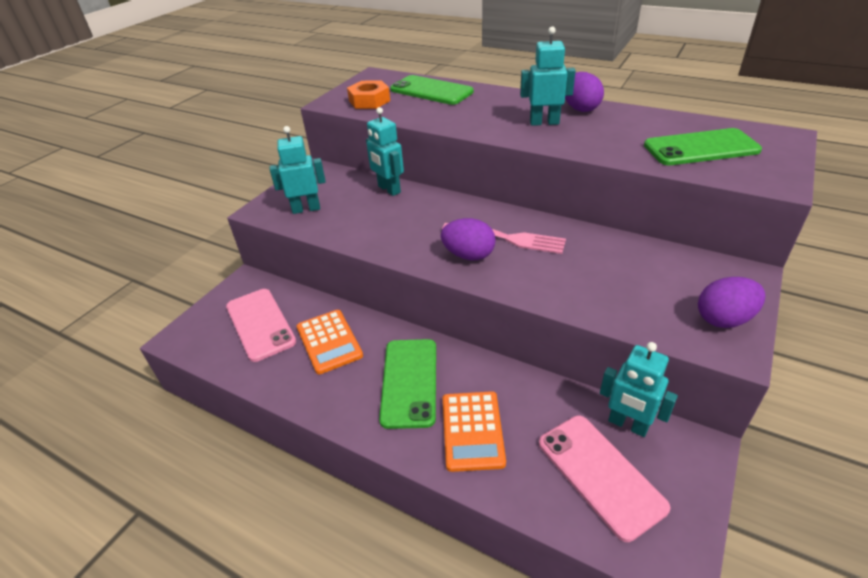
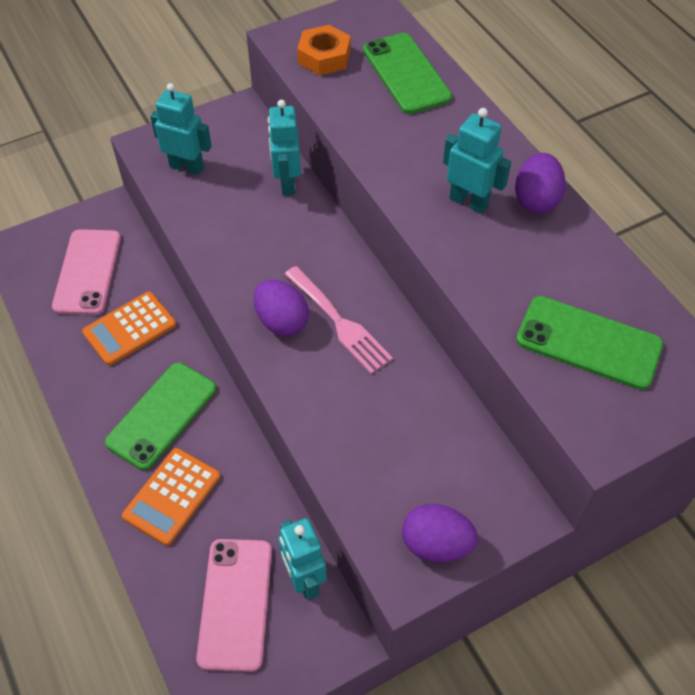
camera: 30 degrees right, 15 degrees up
orange calculator [297,310,363,374] -> orange calculator turned 45 degrees clockwise [82,291,176,366]

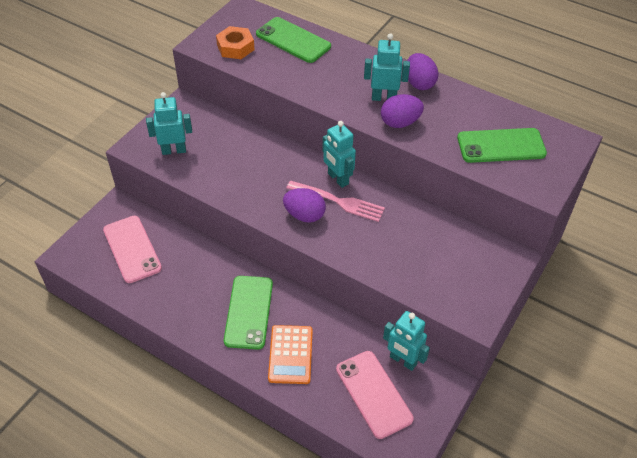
camera: 30 degrees left, 5 degrees down
orange calculator [82,291,176,366] -> none
turquoise robot [268,100,301,196] -> turquoise robot moved to [322,121,356,188]
purple egg [402,504,478,562] -> purple egg moved to [381,94,424,128]

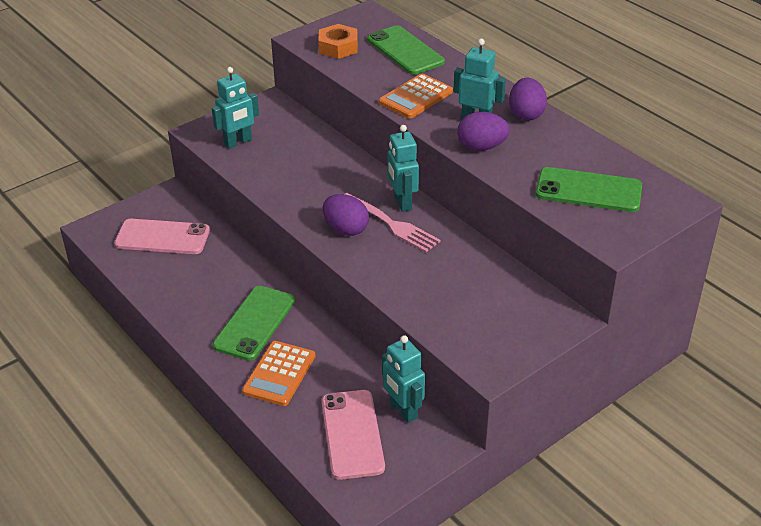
camera: 20 degrees right, 10 degrees down
pink phone [103,216,162,283] -> pink phone turned 75 degrees counterclockwise [114,219,210,254]
turquoise robot [146,92,192,155] -> turquoise robot turned 135 degrees clockwise [212,67,259,149]
none -> orange calculator [379,74,453,119]

